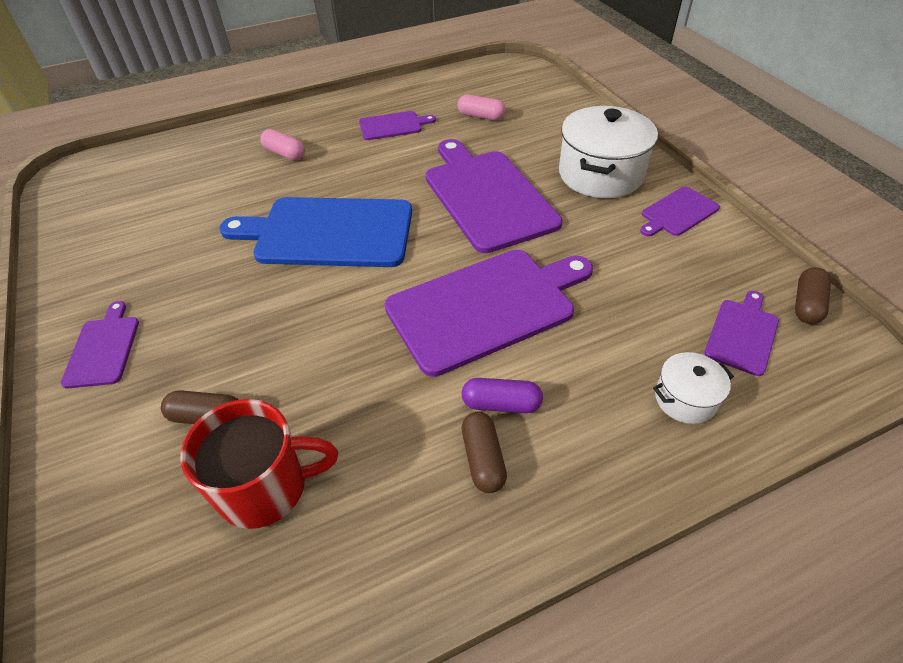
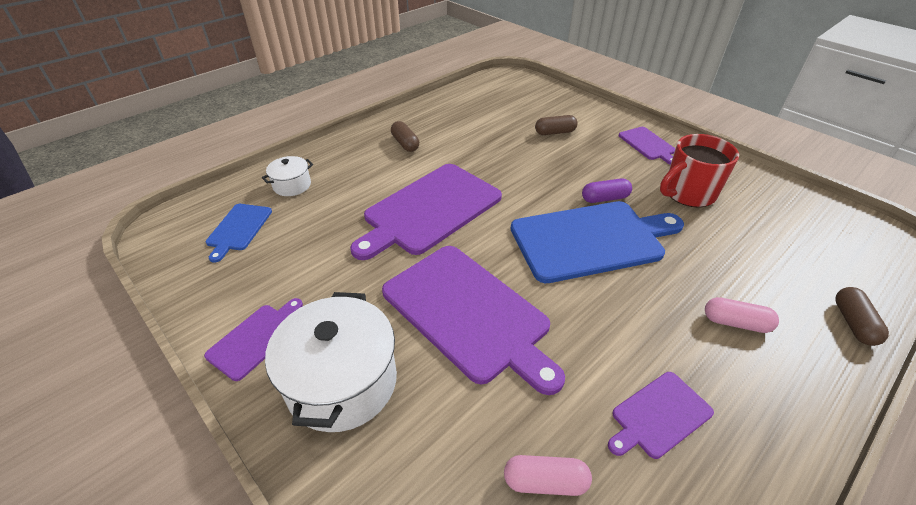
camera: 160 degrees right, 5 degrees down
red mug [180,399,338,529] -> red mug moved to [660,134,739,207]
purple capsule [462,378,543,413] -> purple capsule moved to [582,178,632,203]
purple cutting board [704,291,779,376] -> blue cutting board [206,204,272,262]
brown capsule [795,267,831,324] -> brown capsule moved to [835,287,889,346]

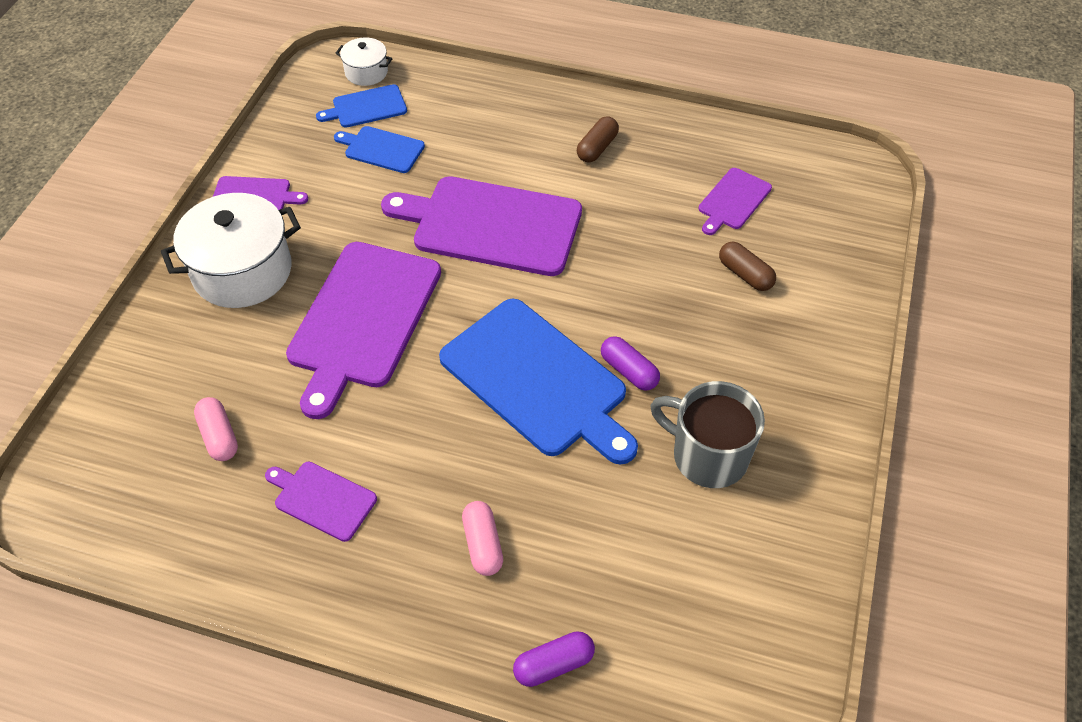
camera: 60 degrees right, 10 degrees up
white pot [262,156,313,196] -> white pot moved to [335,37,393,86]
purple cutting board [619,127,675,165] -> purple cutting board moved to [699,168,772,235]
red mug [660,134,739,207] -> grey mug [650,381,765,488]
brown capsule [835,287,889,346] -> purple capsule [513,631,595,687]
none -> blue cutting board [334,126,425,173]

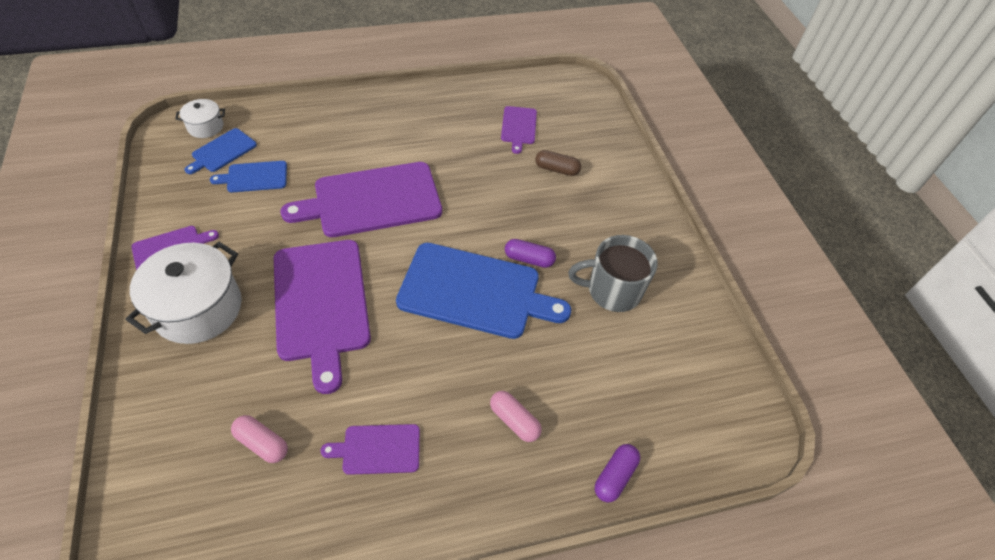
camera: 35 degrees left, 0 degrees up
brown capsule [577,116,619,162] -> none

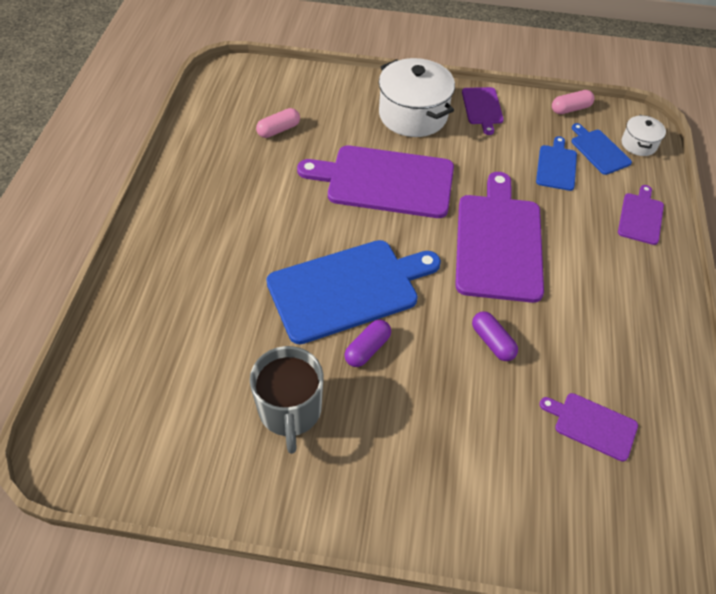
camera: 115 degrees right, 0 degrees up
purple cutting board [321,424,420,475] -> purple cutting board moved to [618,185,664,245]
blue cutting board [396,243,571,339] -> blue cutting board turned 150 degrees counterclockwise [266,240,441,344]
pink capsule [490,391,541,442] -> pink capsule moved to [552,90,594,114]
brown capsule [535,150,581,176] -> none
grey mug [568,235,658,312] -> grey mug turned 150 degrees clockwise [250,346,324,454]
purple capsule [595,444,640,502] -> purple capsule moved to [472,311,518,361]

